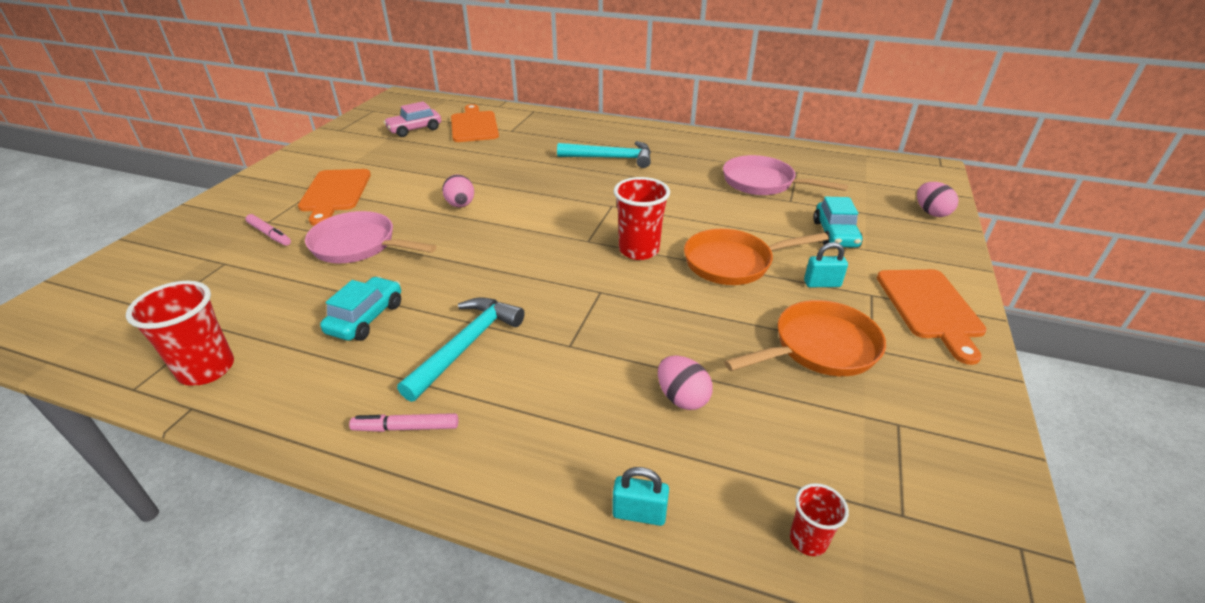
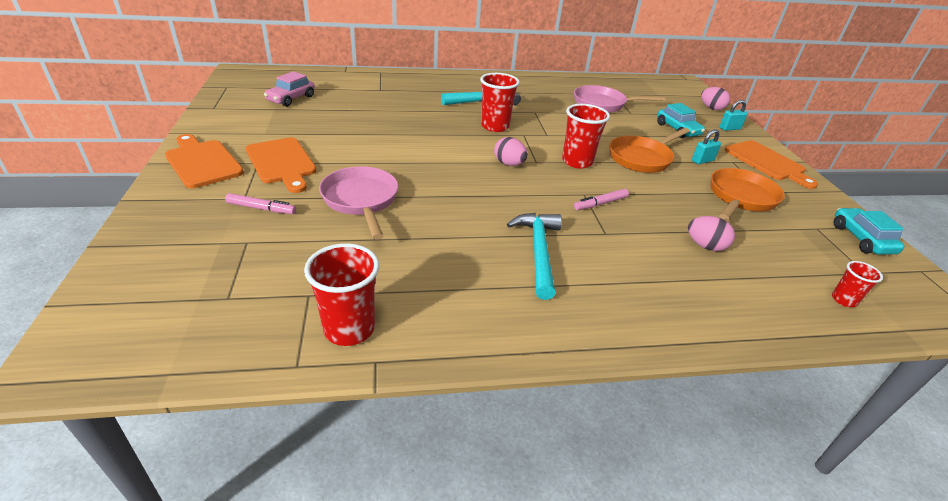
camera: 30 degrees left, 0 degrees up
pink pan [305,211,437,263] -> pink pan turned 75 degrees clockwise [319,166,398,240]
turquoise car [320,276,401,341] -> turquoise car moved to [834,208,904,254]
pink marker [349,413,458,432] -> pink marker moved to [574,189,629,210]
pink egg [442,175,474,207] -> pink egg moved to [494,137,528,166]
orange cutting board [451,104,499,142] -> orange cutting board moved to [165,134,244,188]
turquoise padlock [612,467,669,526] -> turquoise padlock moved to [719,100,748,131]
none -> red cup [480,73,520,132]

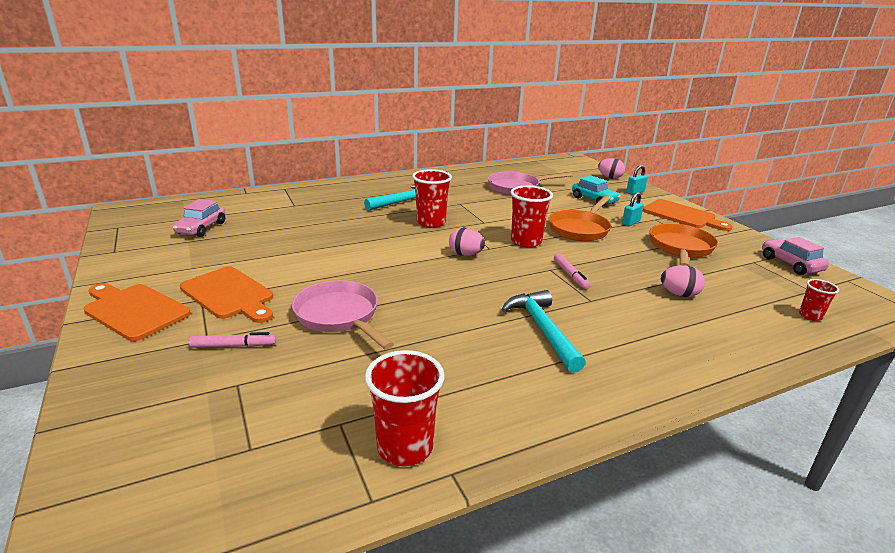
camera: 15 degrees left, 10 degrees down
pink marker [574,189,629,210] -> pink marker turned 60 degrees counterclockwise [554,254,590,289]
turquoise car [834,208,904,254] -> pink car [762,237,829,275]

